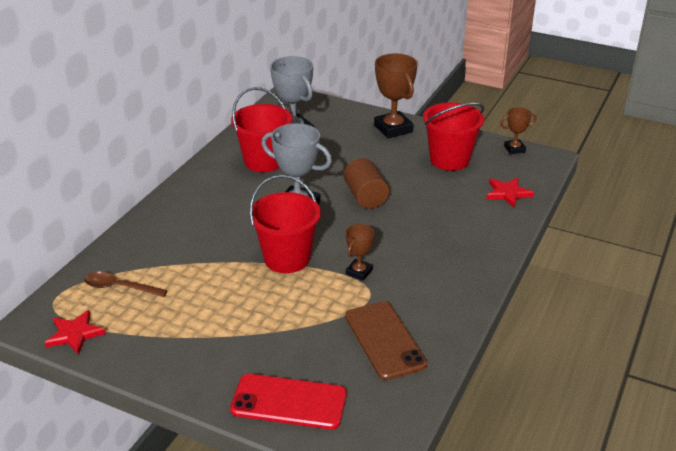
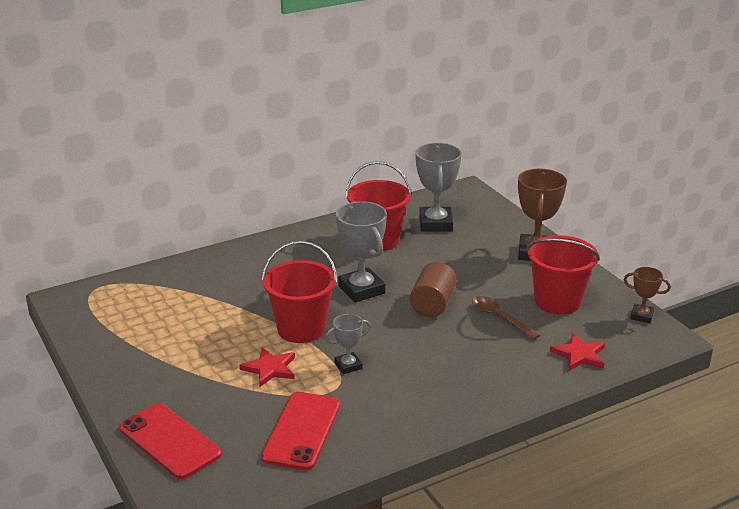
camera: 35 degrees right, 5 degrees down
red star [45,310,106,355] -> red star moved to [240,347,295,387]
brown spoon [84,272,168,297] -> brown spoon moved to [472,296,540,340]
brown phone [345,301,427,380] -> red phone [261,392,340,470]
brown trophy [346,224,374,281] -> grey trophy [325,314,371,374]

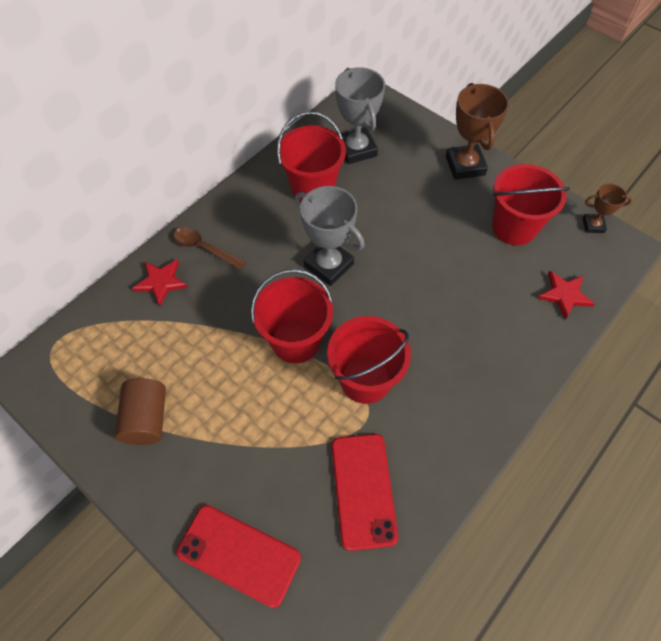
camera: 20 degrees left, 30 degrees up
red star [240,347,295,387] -> red star moved to [132,259,188,306]
grey trophy [325,314,371,374] -> red bucket [327,316,411,404]
brown cylinder [410,262,457,317] -> brown cylinder moved to [115,378,166,445]
brown spoon [472,296,540,340] -> brown spoon moved to [174,227,246,270]

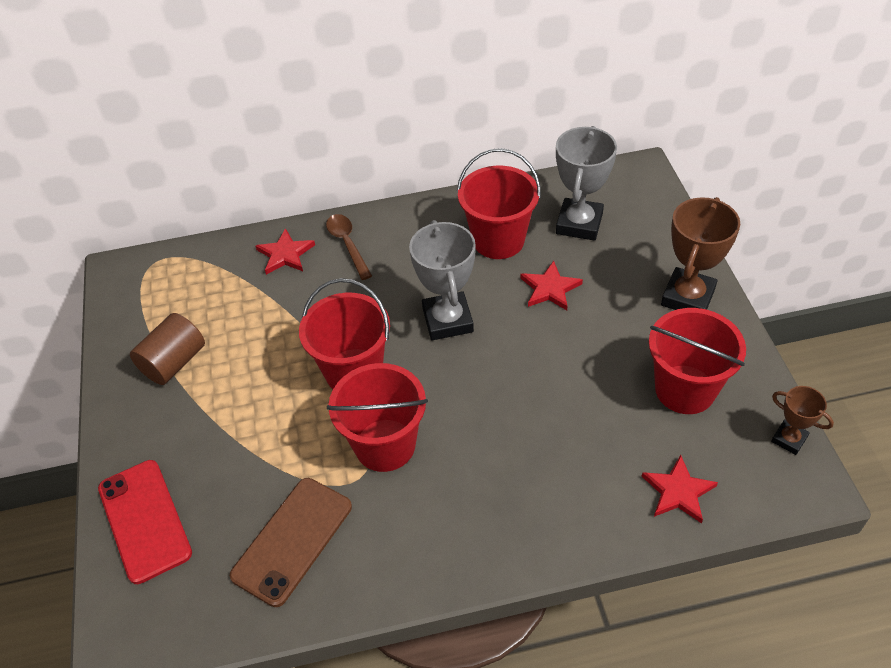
camera: 40 degrees right, 10 degrees down
red phone [332,434,398,551] -> brown phone [230,478,352,607]
none -> red star [520,261,583,310]

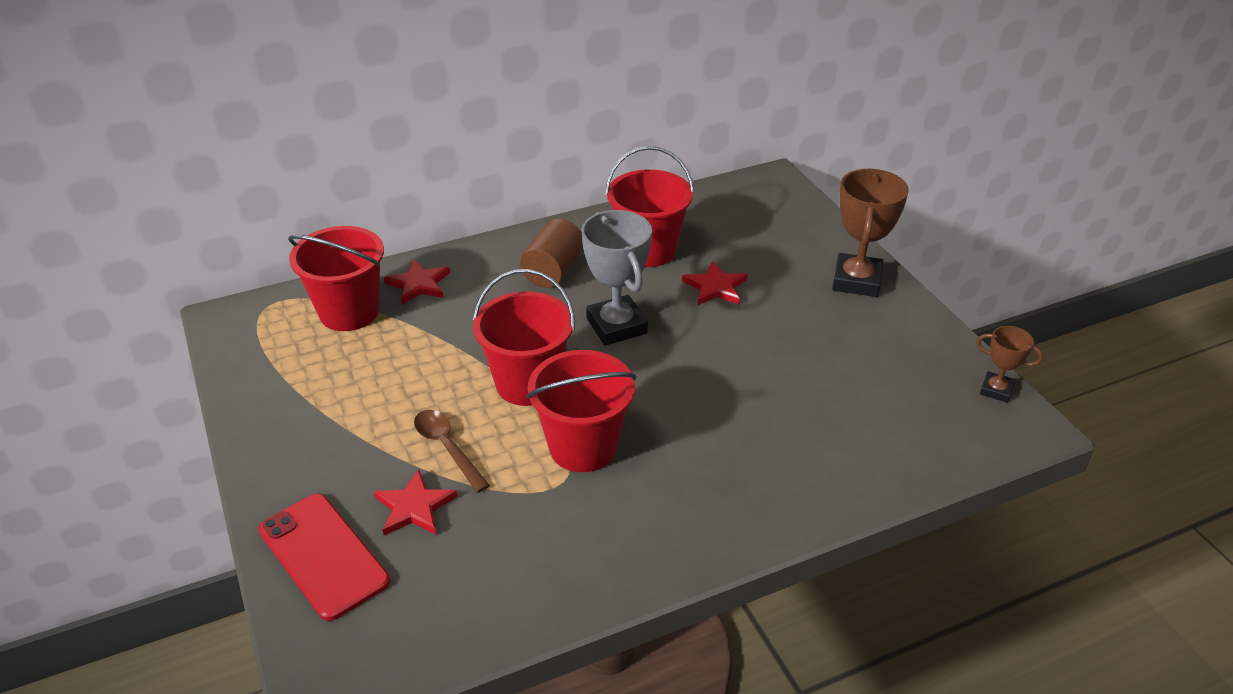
camera: 15 degrees left, 10 degrees down
brown cylinder [130,313,205,385] -> brown cylinder moved to [520,219,583,288]
brown phone [230,478,352,607] -> none
brown spoon [326,214,372,280] -> brown spoon moved to [414,410,490,493]
grey trophy [556,126,617,241] -> none
red star [641,455,718,523] -> red star moved to [374,469,457,535]
red bucket [649,308,746,414] -> red bucket moved to [288,226,384,331]

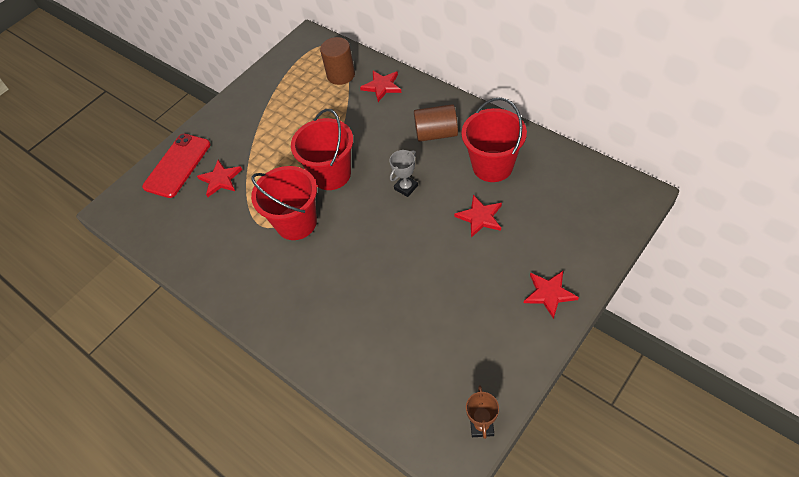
camera: 70 degrees right, 15 degrees up
red bucket [288,226,384,331] -> brown cylinder [320,37,355,85]
brown spoon [414,410,490,493] -> none
grey trophy [581,210,652,346] -> grey trophy [389,150,418,197], size x0.55
brown trophy [832,169,909,297] -> red star [524,271,579,319]

